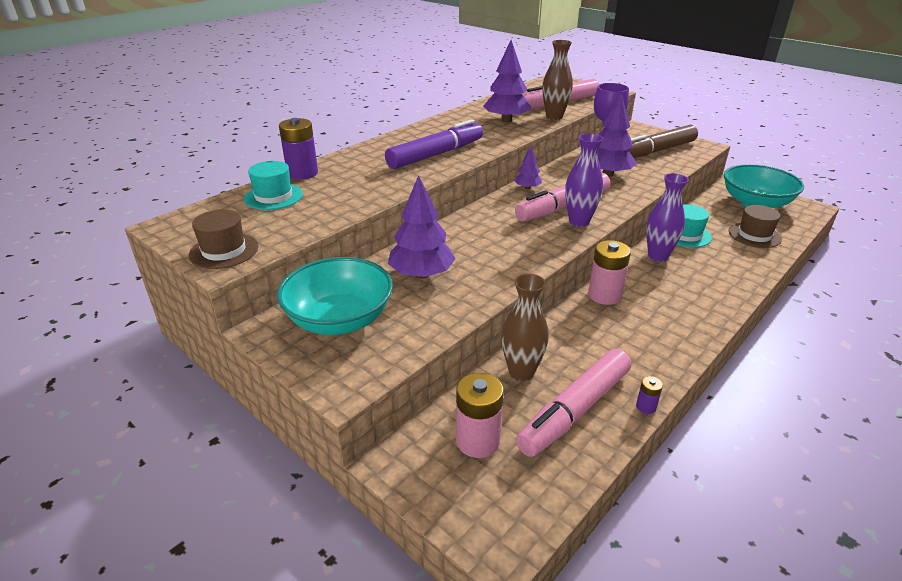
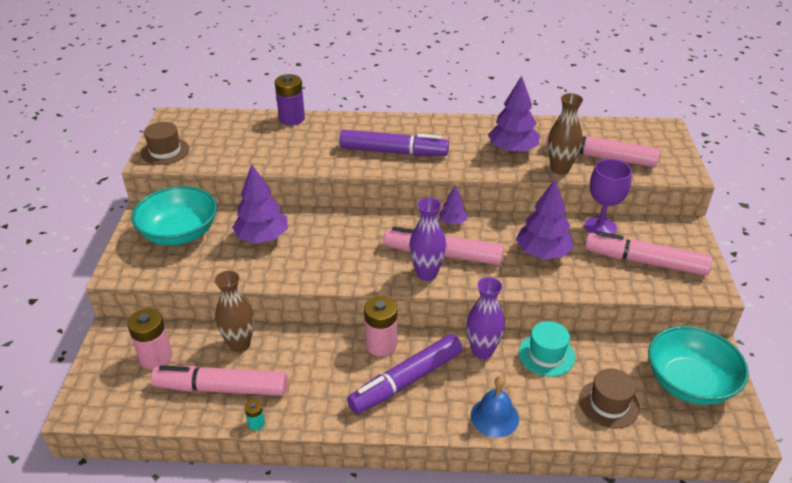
camera: 50 degrees right, 5 degrees up
turquoise hat [244,161,303,210] -> none
brown marker [628,125,698,158] -> pink marker [585,231,712,276]
purple battery [636,376,663,414] -> turquoise battery [245,400,265,430]
none -> purple marker [347,334,463,414]
none -> blue bell [471,376,519,438]

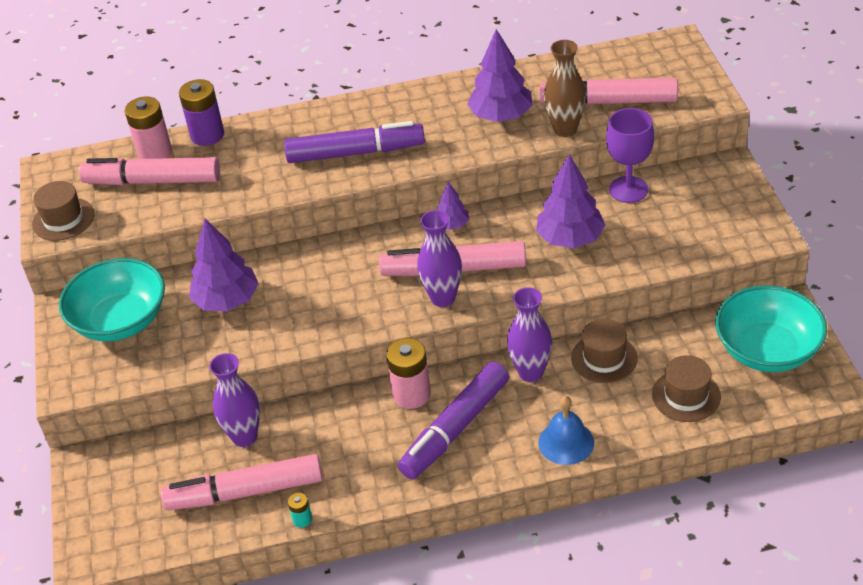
camera: 10 degrees left, 5 degrees up
pink battery [127,309,172,370] -> pink battery moved to [125,96,172,159]
brown vase [214,271,254,353] -> purple vase [209,353,260,447]
turquoise hat [519,321,575,377] -> brown hat [571,319,637,383]
pink marker [585,231,712,276] -> pink marker moved to [79,157,220,185]

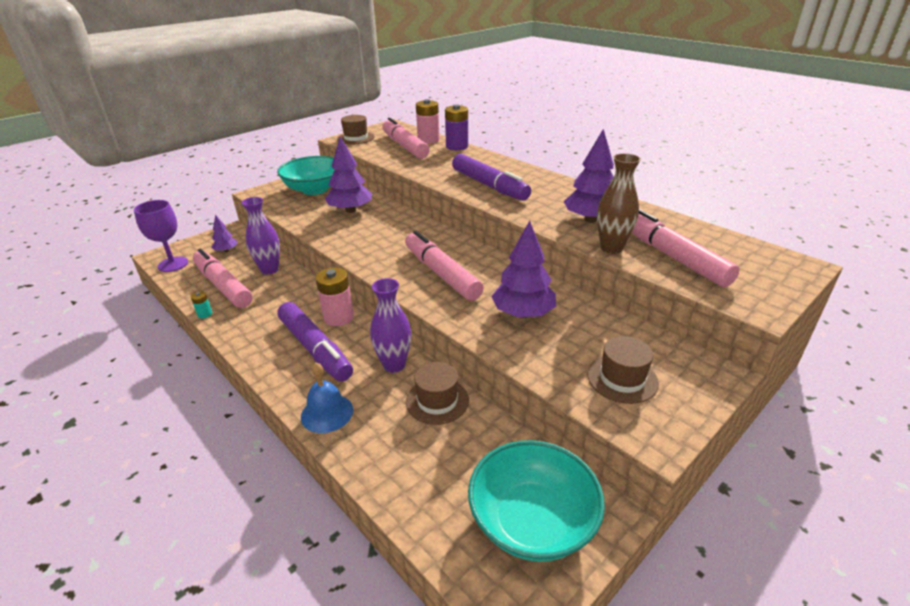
camera: 55 degrees right, 10 degrees down
purple marker [398,362,509,479] -> purple marker turned 135 degrees counterclockwise [277,302,353,382]
purple vase [417,210,462,307] -> none
purple tree [438,182,469,230] -> purple tree moved to [211,215,237,252]
purple goblet [606,108,654,203] -> purple goblet moved to [134,200,188,272]
brown hat [652,355,721,422] -> brown hat moved to [587,336,659,404]

